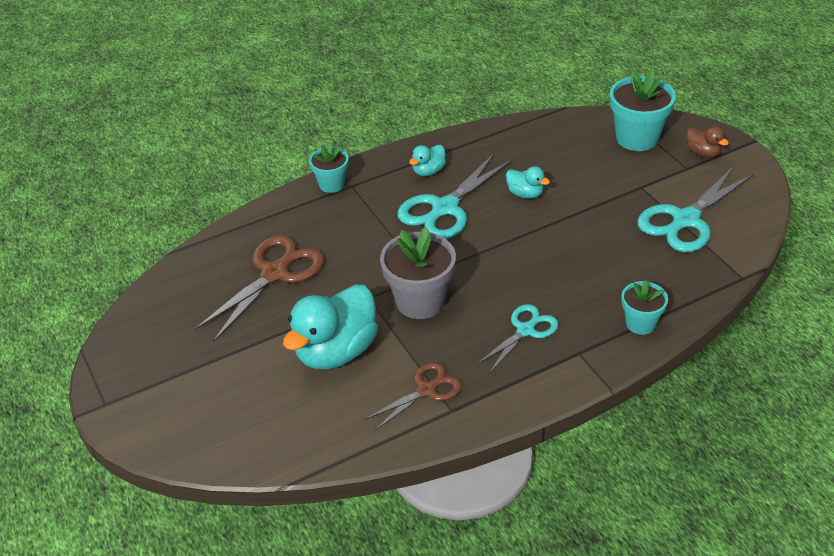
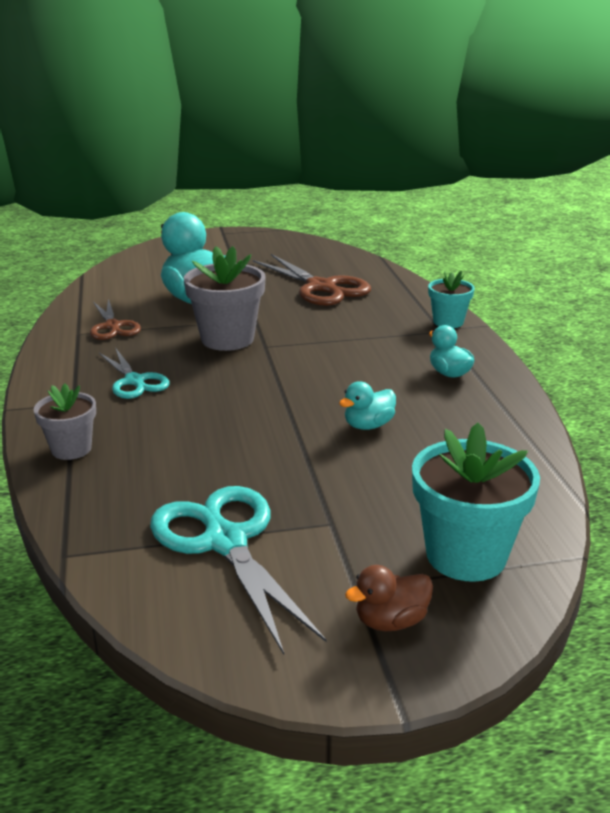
camera: 105 degrees right, 15 degrees down
turquoise scissors [397,153,512,239] -> none
turquoise flower pot [621,280,668,335] -> grey flower pot [33,384,96,460]

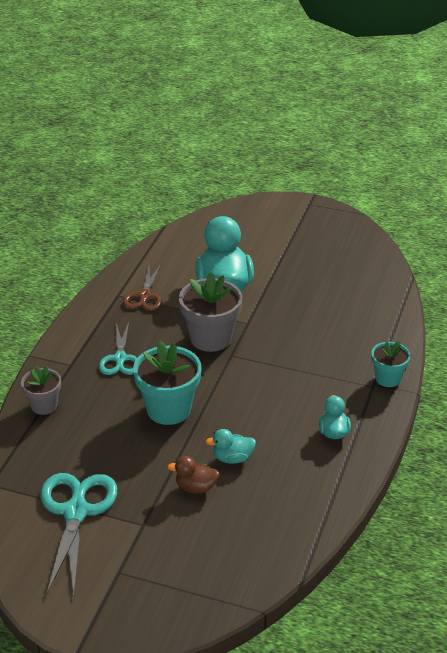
camera: 30 degrees right, 10 degrees up
brown scissors [253,254,371,306] -> none
brown duck [345,565,433,631] -> brown duck moved to [167,456,219,493]
turquoise flower pot [412,423,540,582] -> turquoise flower pot moved to [133,341,202,425]

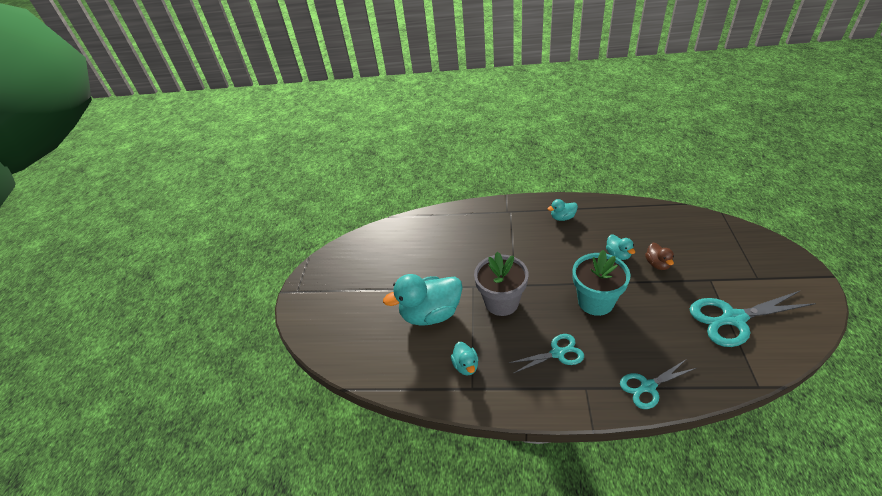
camera: 100 degrees left, 5 degrees up
grey flower pot [21,365,61,415] -> turquoise scissors [620,360,696,409]
brown scissors [123,264,162,311] -> turquoise duck [451,342,479,376]
turquoise flower pot [371,341,411,387] -> none

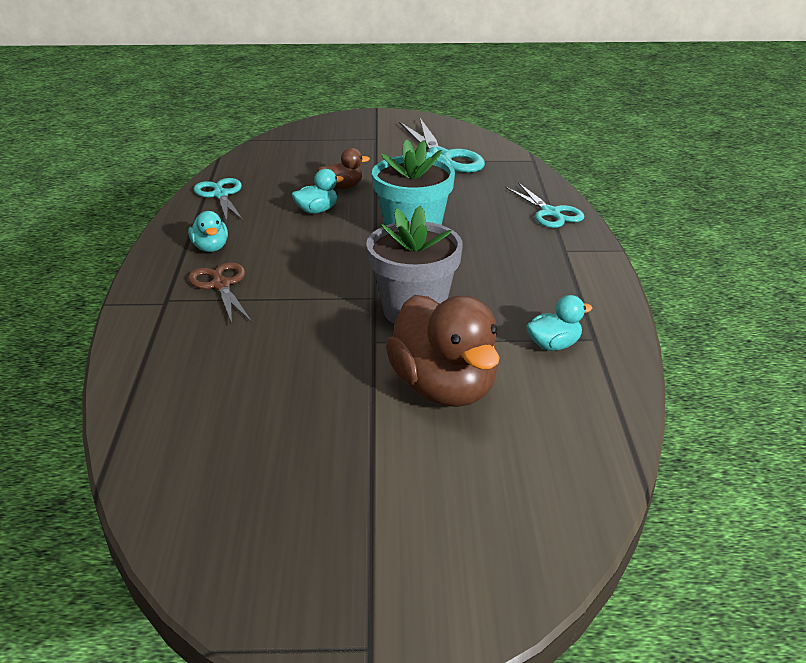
camera: 100 degrees left, 10 degrees down
turquoise duck [383,274,463,326] -> brown duck [386,295,500,407]
turquoise scissors [509,334,584,374] -> turquoise scissors moved to [194,178,243,221]
none -> brown scissors [188,262,252,324]

